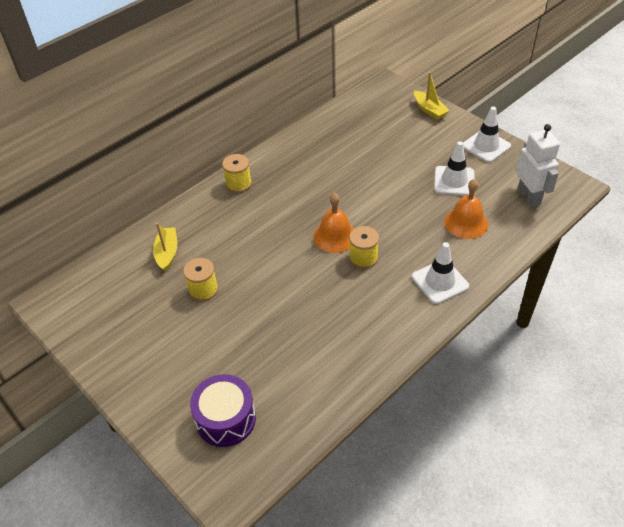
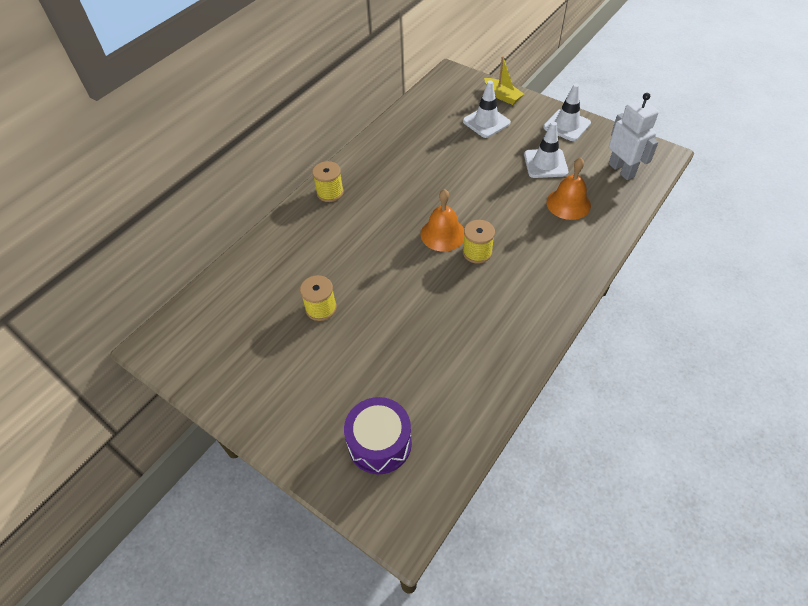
camera: 10 degrees left, 5 degrees up
yellow boat [153,223,177,272] -> none
white traffic cone [412,242,469,304] -> white traffic cone moved to [463,80,511,138]

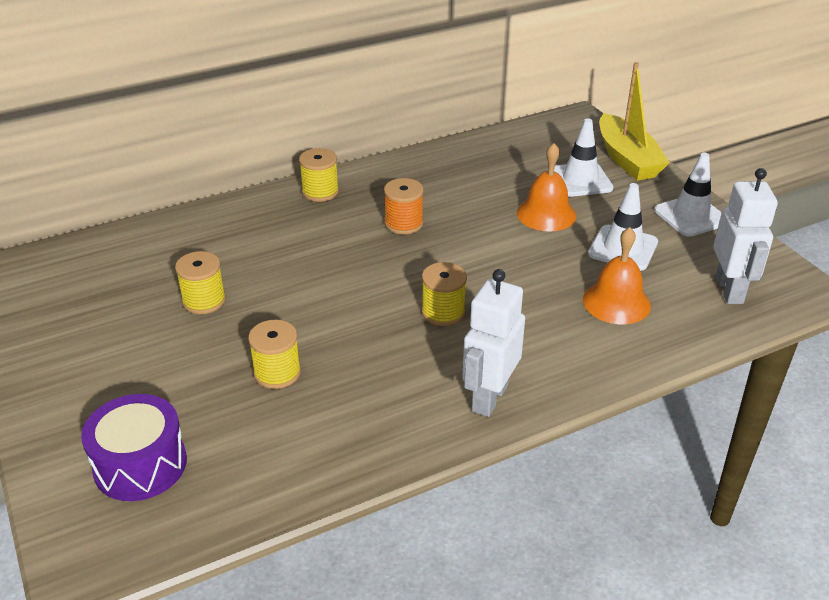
camera: 25 degrees right, 15 degrees down
orange bell [421,189,464,252] -> orange bell moved to [517,143,576,232]
yellow boat [484,56,524,105] -> yellow boat [599,62,670,181], size x1.61
none -> yellow spool [248,320,301,389]
none -> orange spool [384,178,424,234]
none -> white robot [462,269,525,417]

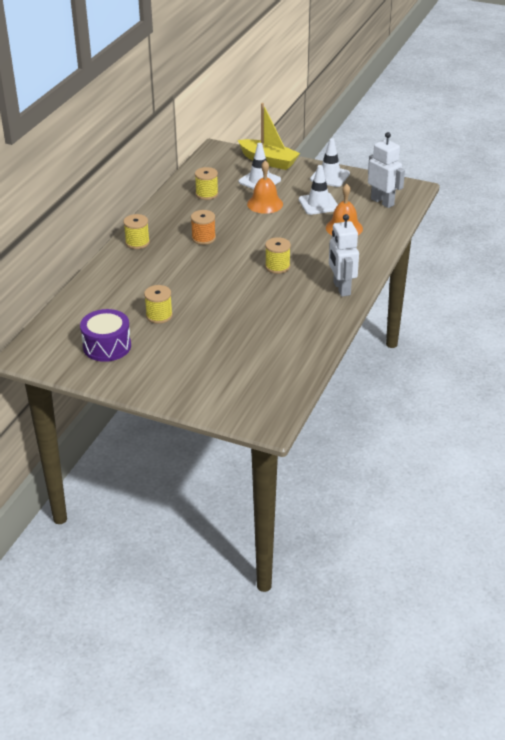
camera: 40 degrees left, 0 degrees up
purple drum [81,394,187,501] -> purple drum moved to [80,309,131,362]
yellow spool [248,320,301,389] -> yellow spool moved to [195,167,218,200]

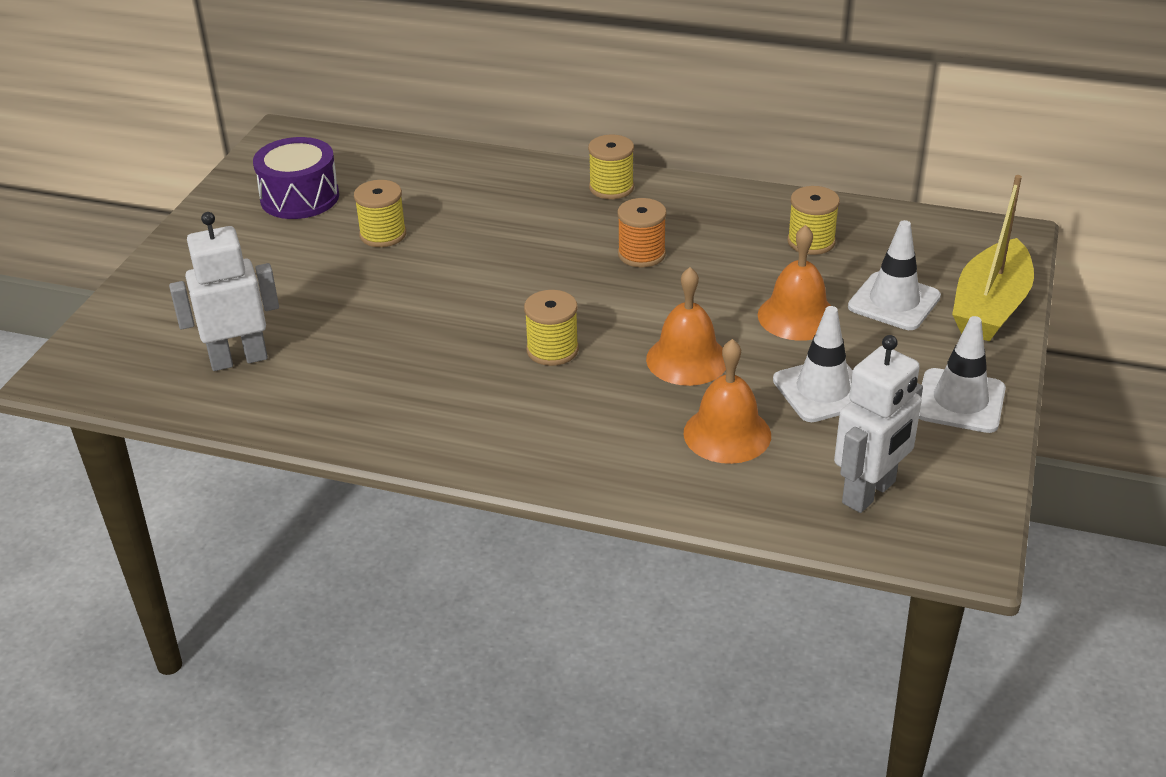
camera: 85 degrees right, 0 degrees up
white robot [329,214,359,297] -> white robot moved to [169,212,279,371]
none -> orange bell [646,267,726,386]

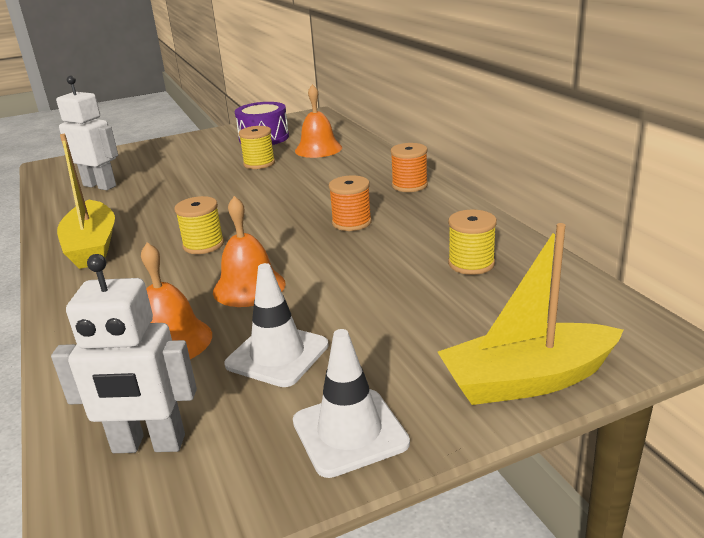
camera: 50 degrees right, 10 degrees down
yellow spool [588,135,634,199] -> orange spool [390,143,428,192]
orange bell [758,225,831,341] -> orange bell moved to [295,84,342,158]
white traffic cone [848,220,941,330] -> none
none -> yellow boat [57,134,115,269]

